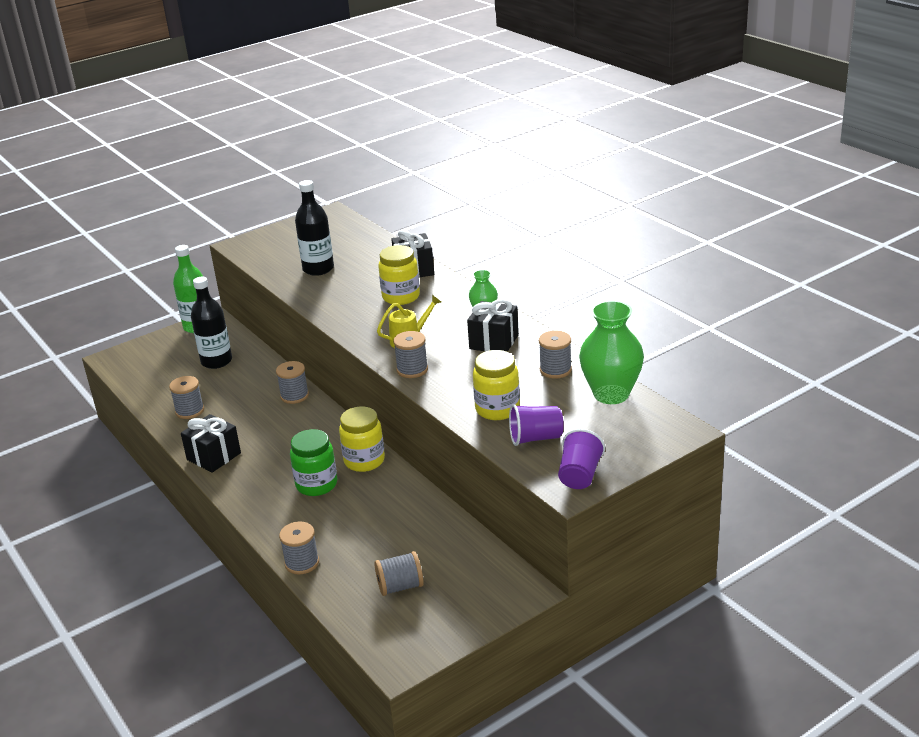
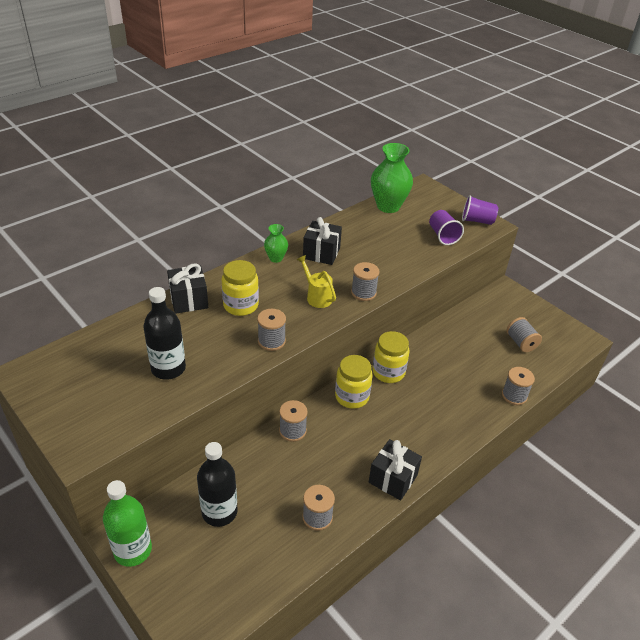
camera: 100 degrees left, 10 degrees up
green jar [290,429,337,496] -> none
yellow jar [473,350,520,420] -> yellow jar moved to [335,355,373,409]
grey spool [539,331,572,379] -> grey spool moved to [257,309,286,351]

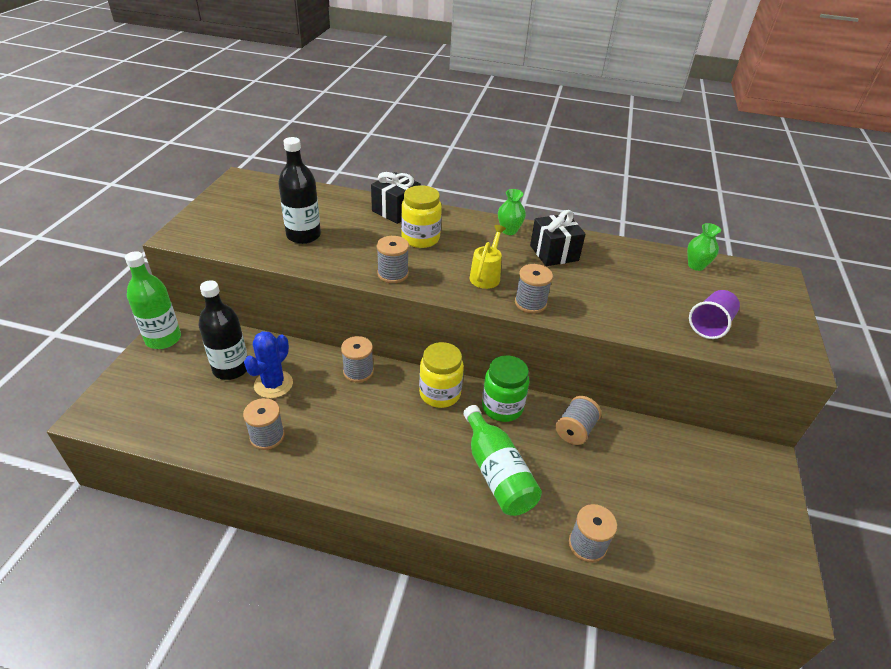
camera: 55 degrees right, 0 degrees up
black gift [369,439,422,501] -> none
green vase [371,143,413,213] -> green vase [687,223,721,271], size x0.52
yellow jar [372,331,410,383] -> green jar [482,356,529,422]
purple cup [462,195,498,225] -> none
grey spool [506,317,542,352] -> grey spool moved to [555,396,601,445]
none -> blue cactus [244,331,293,398]
none -> green bottle [463,405,542,516]

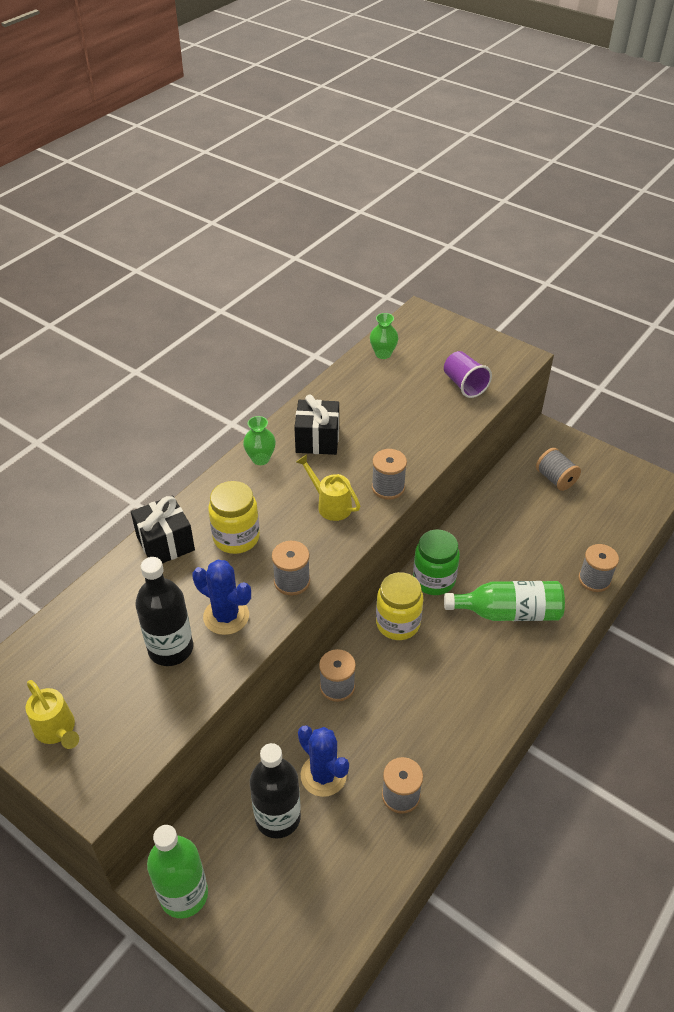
camera: 65 degrees left, 5 degrees up
grey spool [555,396,601,445] -> grey spool moved to [536,448,581,491]
none -> yellow watering can [25,680,79,749]
none -> blue cactus [192,559,251,635]

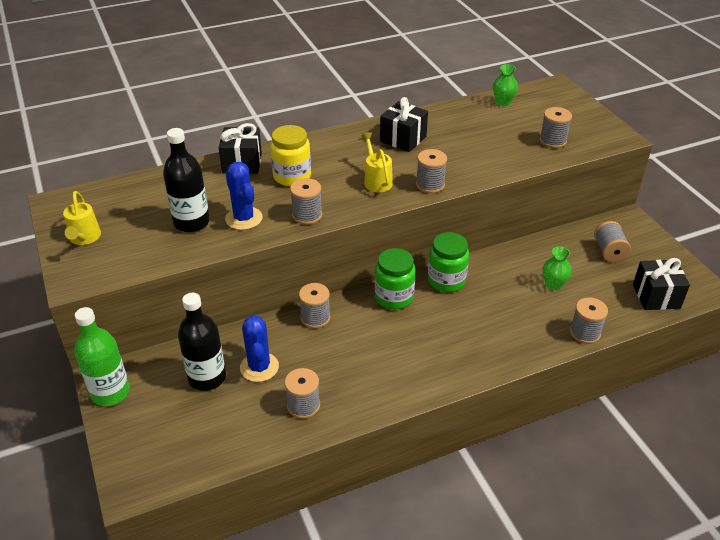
camera: 30 degrees right, 5 degrees down
green vase [243,416,276,465] -> green vase moved to [543,246,572,290]
yellow jar [376,572,423,640] -> green jar [375,248,416,309]
purple cup [444,351,492,398] -> grey spool [539,107,572,148]
green bottle [444,581,565,621] -> none
none -> black gift [633,258,690,310]

